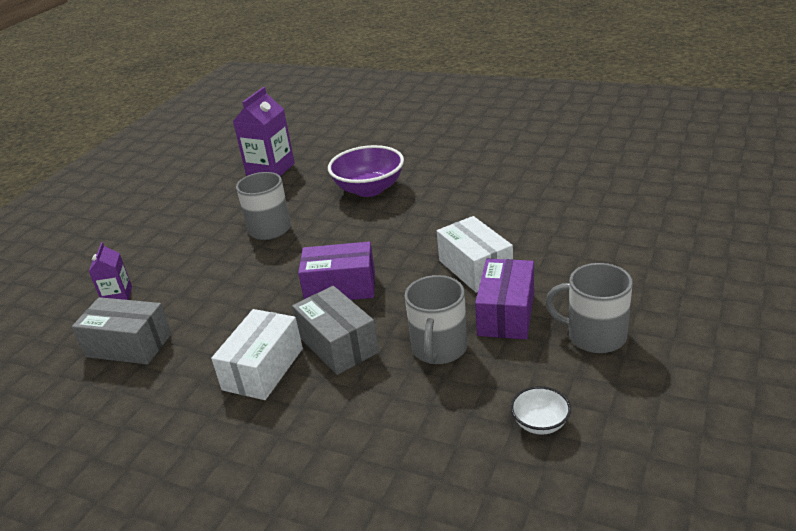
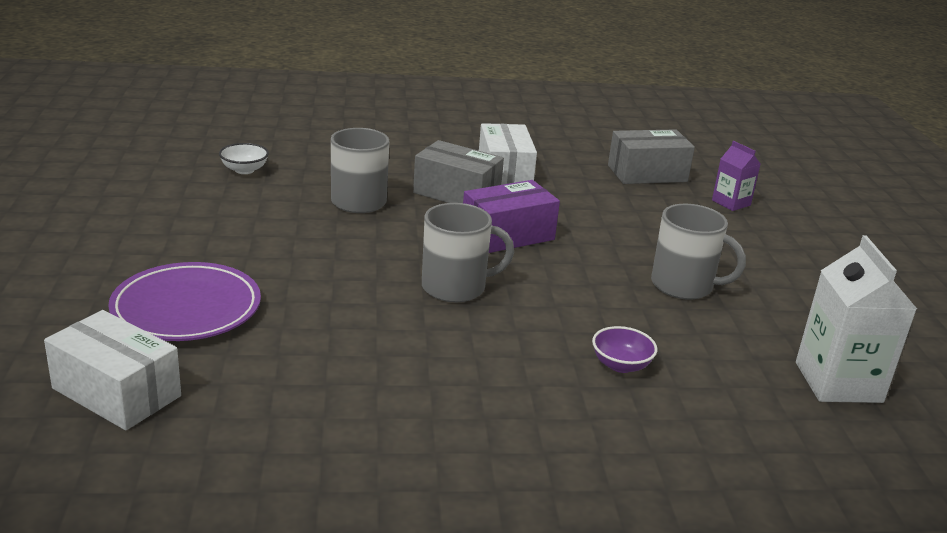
camera: 145 degrees right, 5 degrees down
purple carton [233,87,295,176] -> white carton [796,235,917,403]
purple bowl [328,145,404,197] -> purple bowl [592,326,658,373], size x0.49
white box [437,216,513,293] -> white box moved to [44,310,181,430]
purple box [475,259,534,339] -> none
grey mug [545,263,632,353] -> grey mug moved to [422,203,514,302]
none -> purple plate [108,262,261,341]

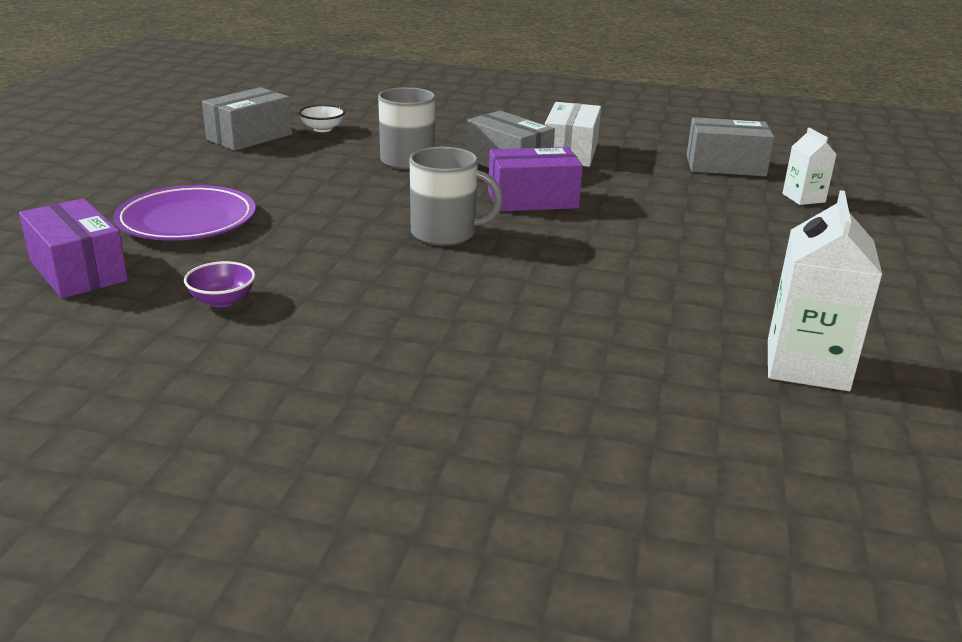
camera: 20 degrees right, 0 degrees up
white box [44,310,181,430] -> purple box [19,198,128,298]
purple bowl [592,326,658,373] -> purple bowl moved to [184,261,256,308]
grey mug [651,204,746,300] -> none
purple carton [712,141,760,211] -> white carton [782,128,837,205]
none -> grey box [202,87,292,151]

